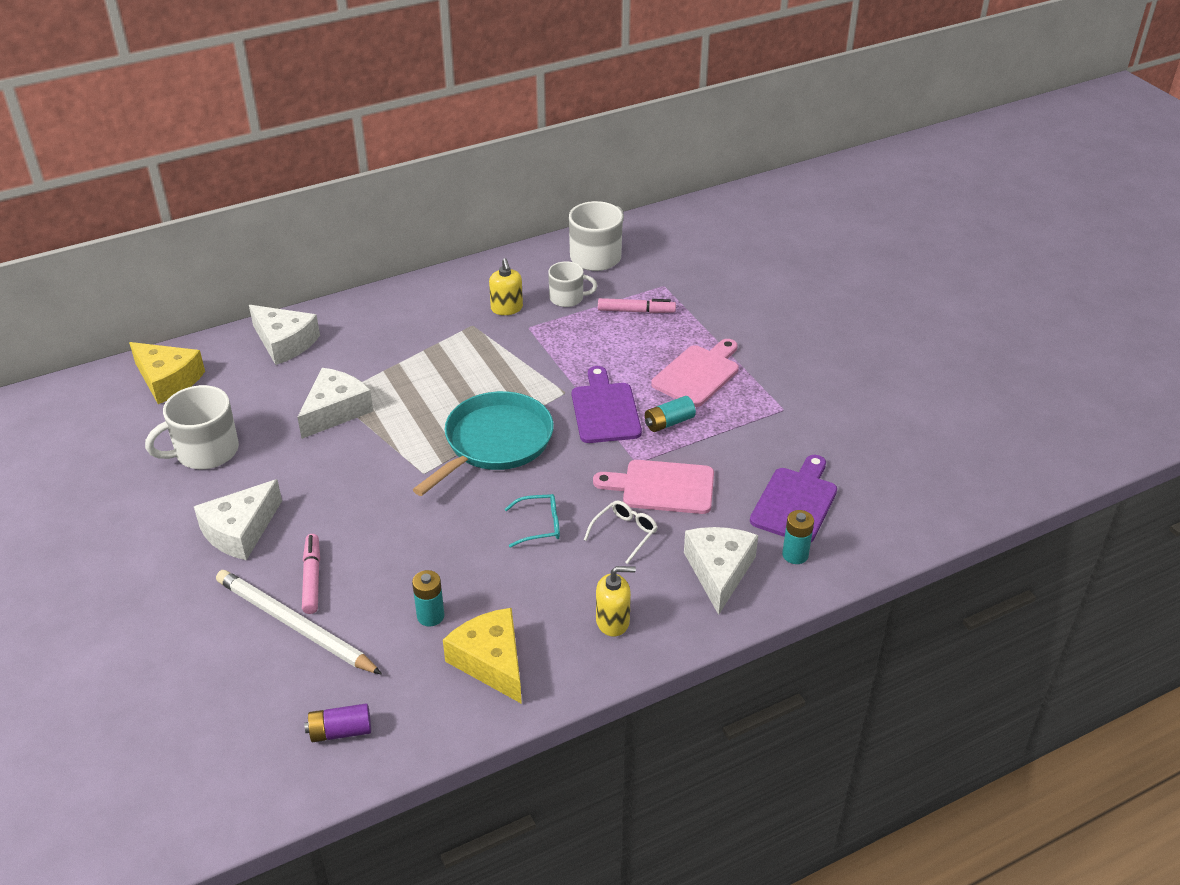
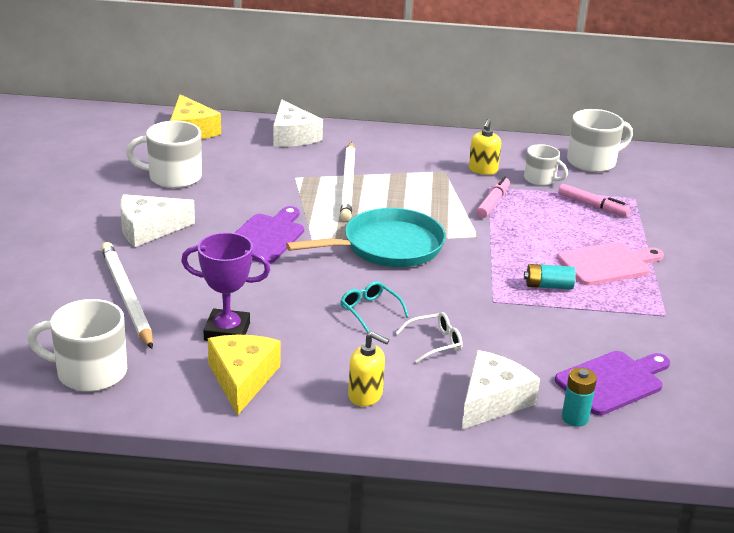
camera: 30 degrees right, 10 degrees down
white cheese [297,368,373,439] -> none
pink marker [302,534,320,614] -> pink marker moved to [476,176,510,218]
purple battery [304,703,371,742] -> white mug [27,299,127,392]
turquoise battery [412,570,444,626] -> purple trophy [181,232,270,341]
turquoise glasses [505,494,560,548] -> turquoise glasses turned 150 degrees counterclockwise [340,281,409,333]
purple cutting board [572,366,642,443] -> purple cutting board moved to [235,206,304,264]
pink cutting board [593,460,714,514] -> none
none -> white pencil [340,142,356,221]

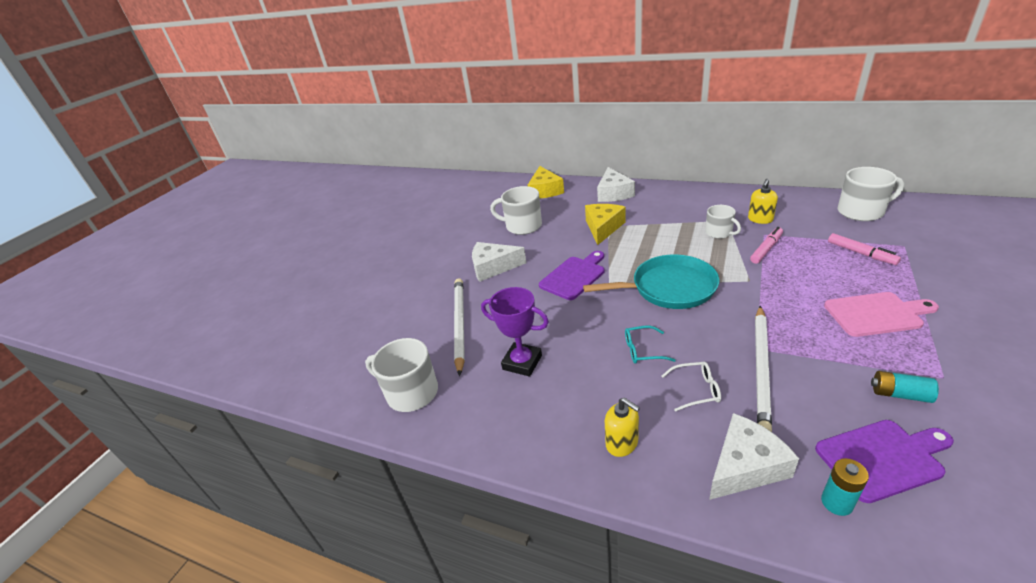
camera: 25 degrees right, 5 degrees up
yellow cheese [208,335,281,416] -> yellow cheese moved to [585,204,626,245]
white pencil [340,142,356,221] -> white pencil moved to [755,306,772,432]
turquoise glasses [340,281,409,333] -> turquoise glasses turned 75 degrees counterclockwise [625,326,676,364]
white mug [524,144,568,186] -> white mug moved to [705,205,741,239]
turquoise battery [524,264,576,290] -> turquoise battery moved to [871,371,939,403]

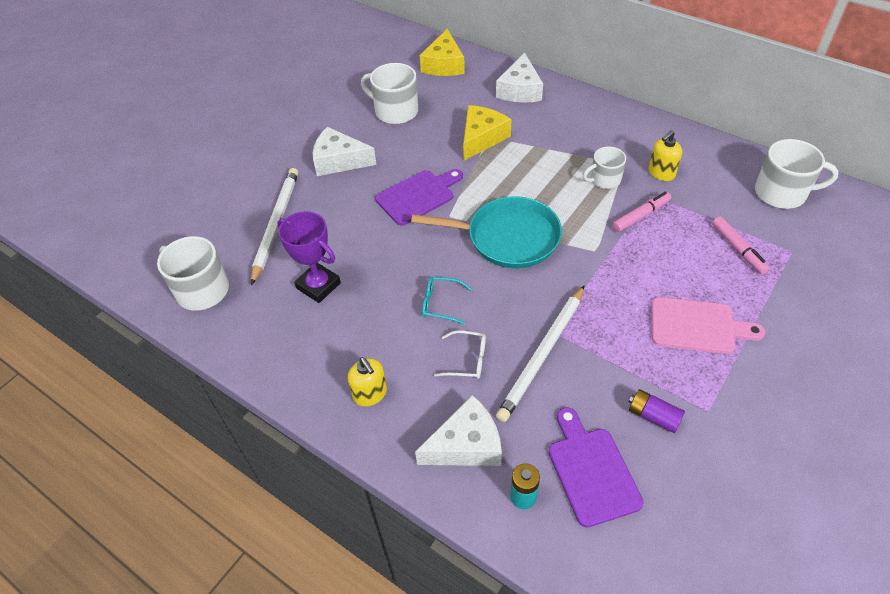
camera: 10 degrees right, 15 degrees up
white mug [705,205,741,239] -> white mug turned 90 degrees clockwise [583,146,626,189]
purple cutting board [815,420,954,503] -> purple cutting board turned 105 degrees counterclockwise [548,407,643,528]
turquoise battery [871,371,939,403] -> purple battery [629,389,685,433]

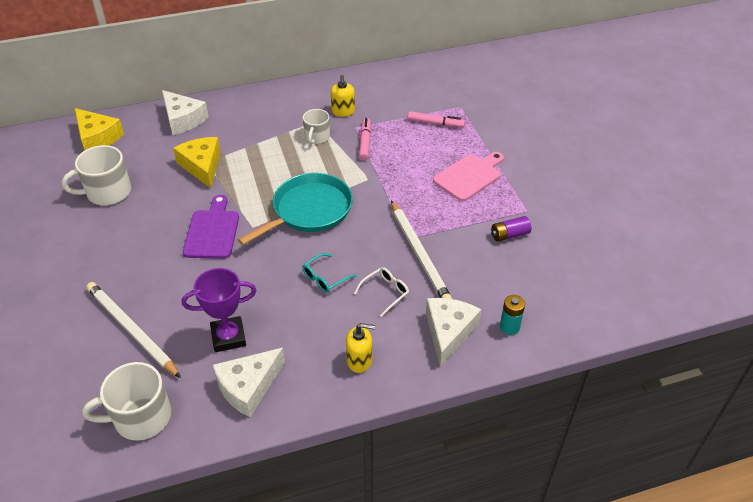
camera: 55 degrees left, 5 degrees down
white cheese [313,127,377,176] -> white cheese moved to [213,348,285,417]
purple cutting board [548,407,643,528] -> none
white mug [755,139,839,209] -> none

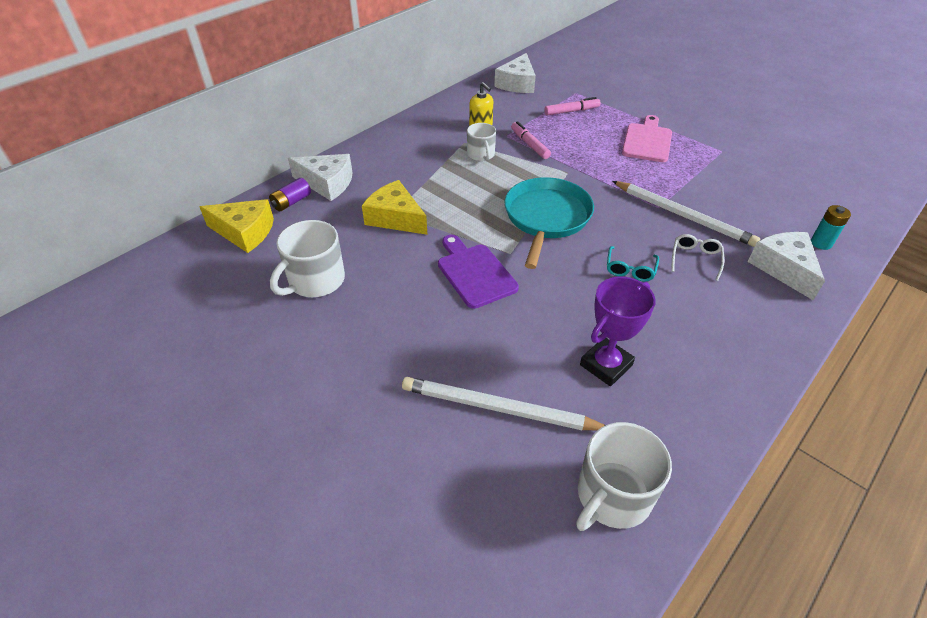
camera: 30 degrees left, 0 degrees up
white cheese [213,348,285,417] -> white cheese moved to [494,53,536,93]
yellow soap dispenser [346,323,375,373] -> none
purple battery [491,216,531,242] -> purple battery moved to [269,178,311,212]

